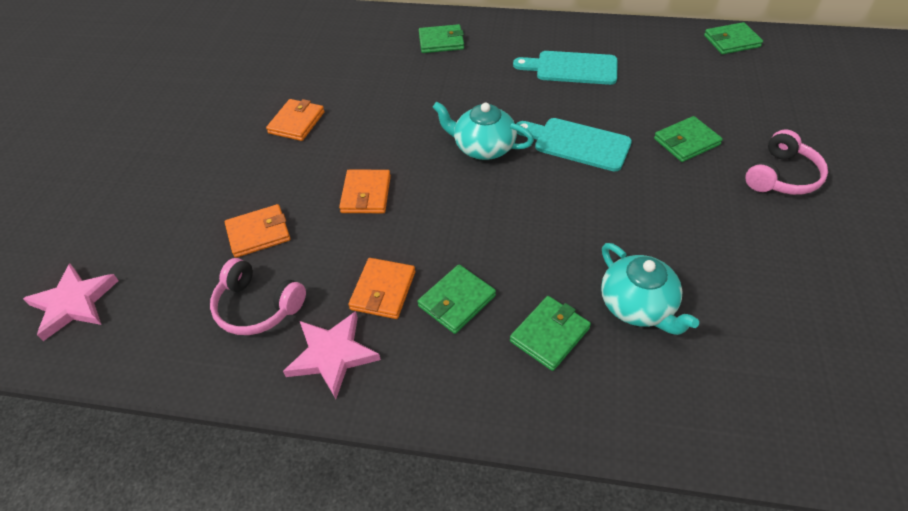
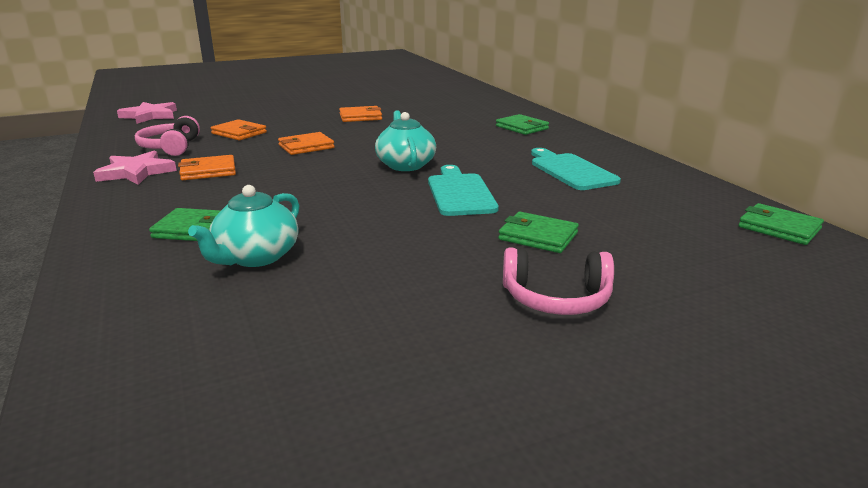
camera: 55 degrees right, 25 degrees down
green wallet [417,264,496,334] -> none

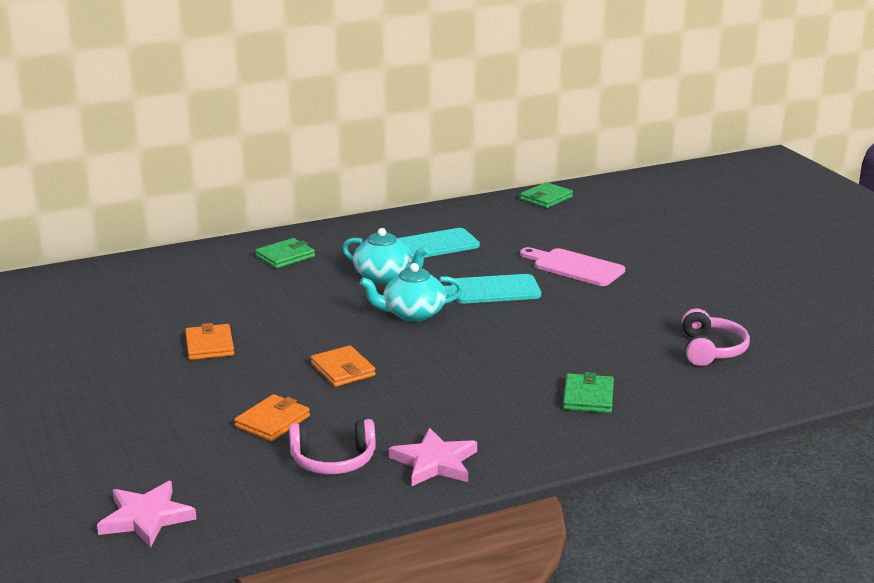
camera: 90 degrees left, 0 degrees up
orange wallet [178,155,236,180] -> none
turquoise teapot [188,185,299,267] -> turquoise teapot moved to [342,228,429,283]
green wallet [498,212,579,253] -> pink cutting board [520,247,625,286]
pink headphones [503,247,614,315] -> pink headphones moved to [682,308,750,366]

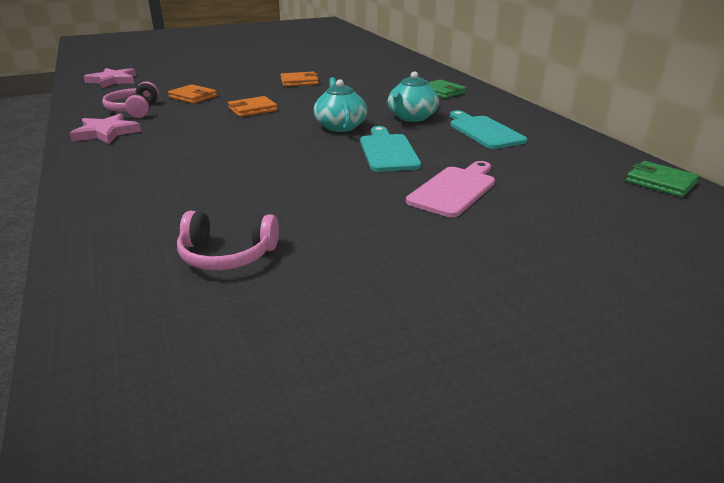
camera: 90 degrees right, 5 degrees up
green wallet [563,372,614,413] -> none

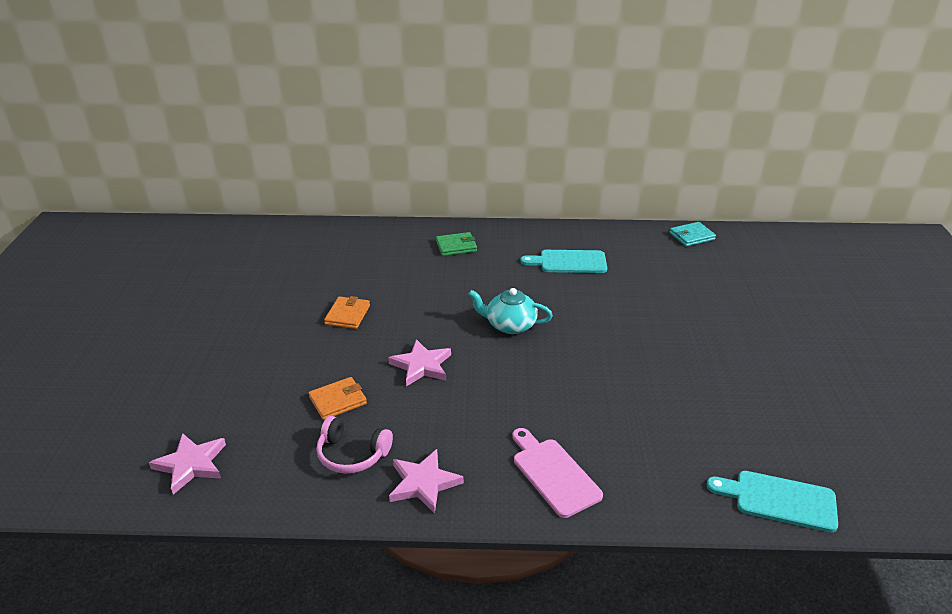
camera: 65 degrees left, 5 degrees up
pink headphones [177,211,279,270] -> none
orange wallet [228,96,278,117] -> pink star [388,339,451,386]
turquoise cutting board [360,126,421,172] -> turquoise cutting board moved to [707,471,838,532]
turquoise teapot [388,71,439,122] -> none
pink cutting board [406,161,495,217] -> pink cutting board moved to [512,428,603,518]
green wallet [626,161,699,197] -> turquoise wallet [670,222,716,247]

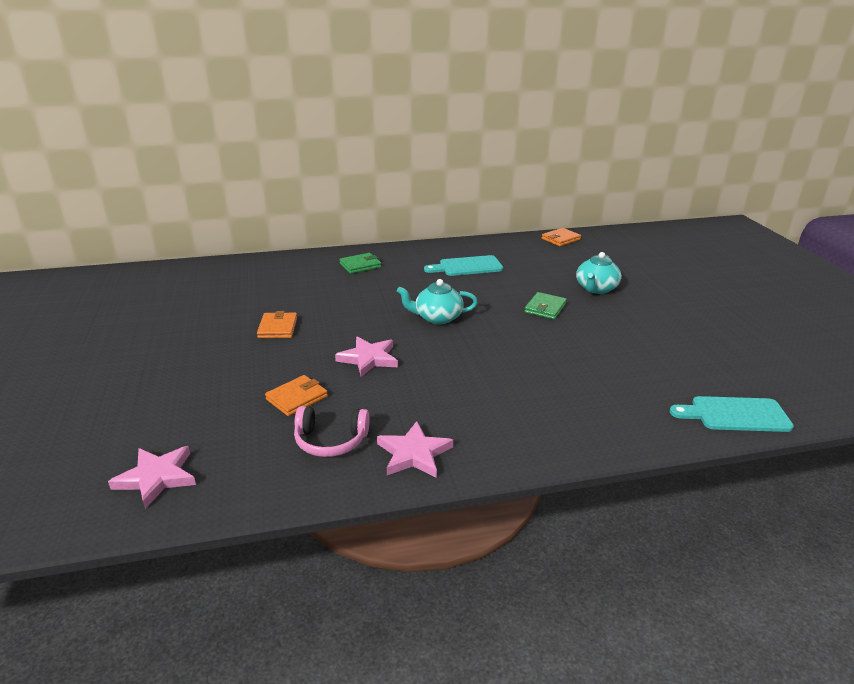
camera: 15 degrees left, 5 degrees down
pink cutting board [512,428,603,518] -> none
turquoise wallet [670,222,716,247] -> orange wallet [542,228,581,246]
none -> green wallet [524,292,567,319]
none -> turquoise teapot [576,252,622,294]

